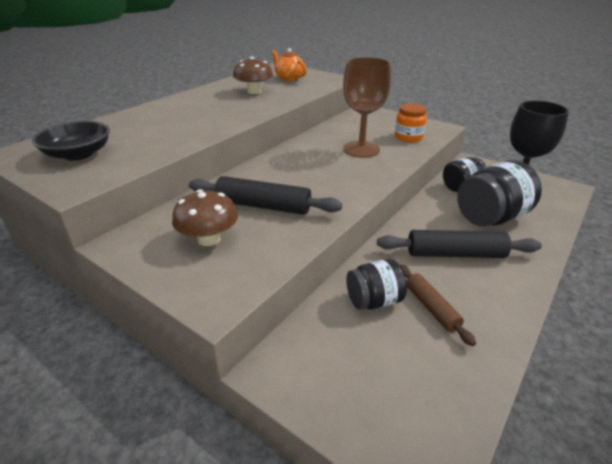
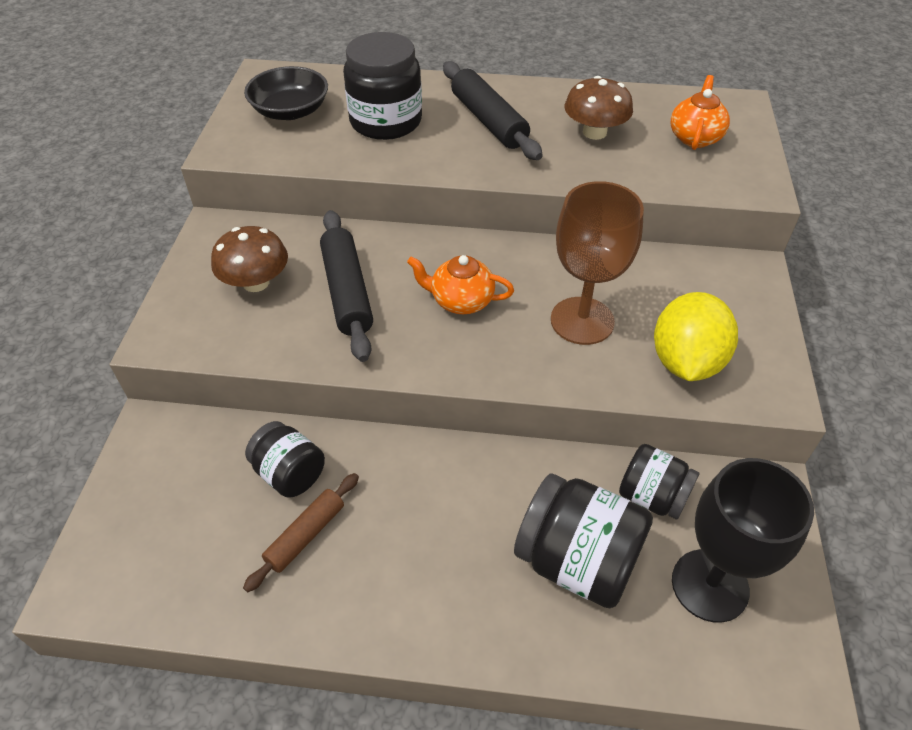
camera: 60 degrees right, 15 degrees up
black rolling pin [377,230,542,258] -> black rolling pin moved to [443,61,542,160]
orange jar [395,104,427,142] -> yellow lemon [654,292,738,381]
none -> black jar [343,32,422,140]
none -> orange teapot [407,255,514,314]

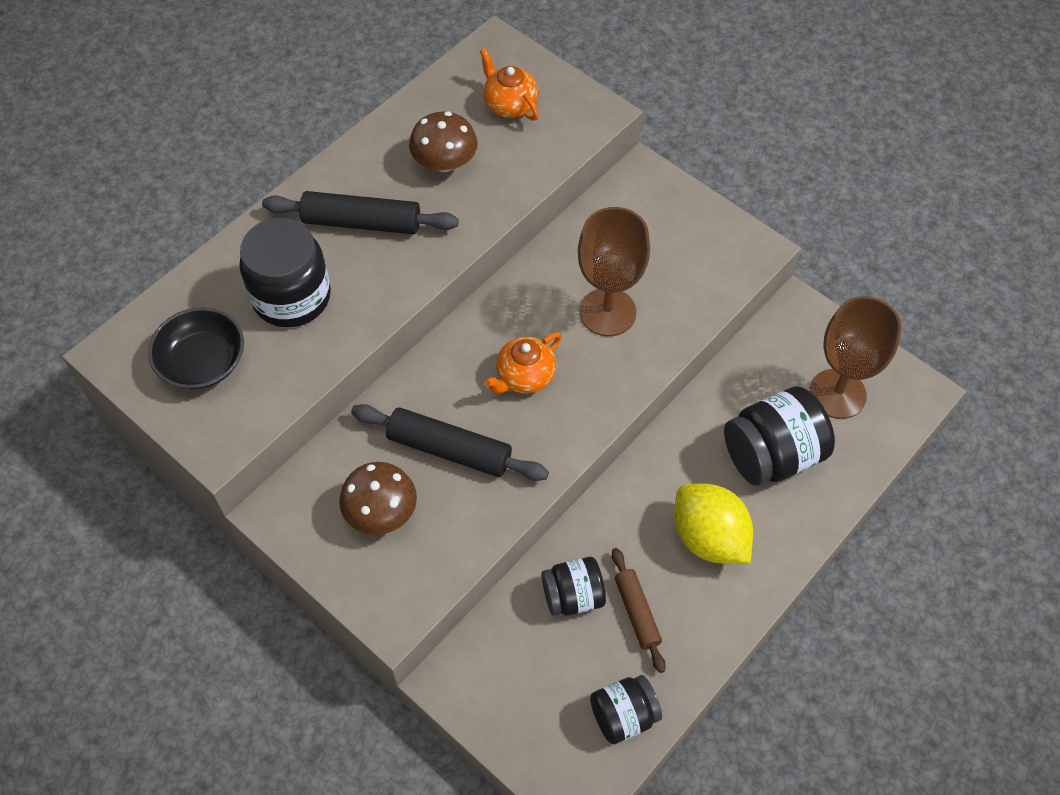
camera: 55 degrees left, 10 degrees up
black jar [619,444,699,520] -> black jar moved to [590,675,662,744]
yellow lemon [654,292,738,381] -> yellow lemon moved to [674,483,753,564]
black goblet [672,458,814,623] -> brown goblet [809,296,901,419]

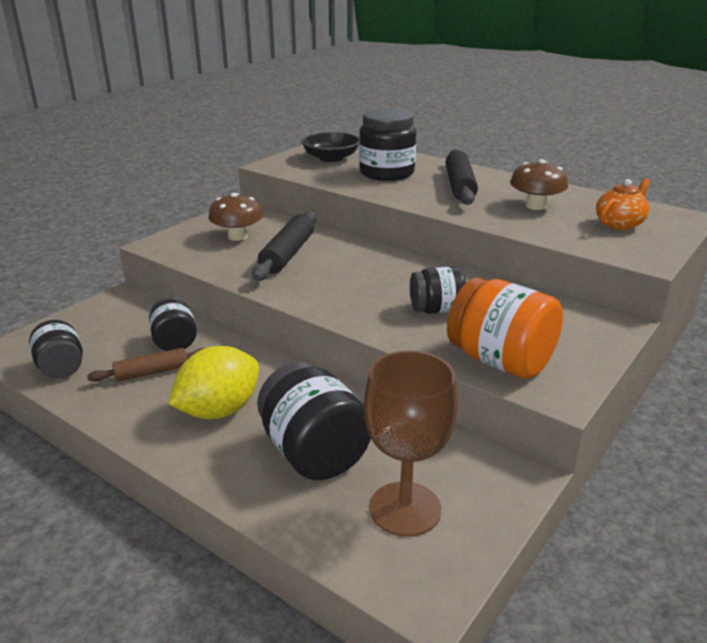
camera: 85 degrees right, 30 degrees down
orange teapot [485,332,562,394] -> none
brown goblet [578,207,650,336] -> black jar [410,266,466,314]
none -> orange jar [447,277,563,379]

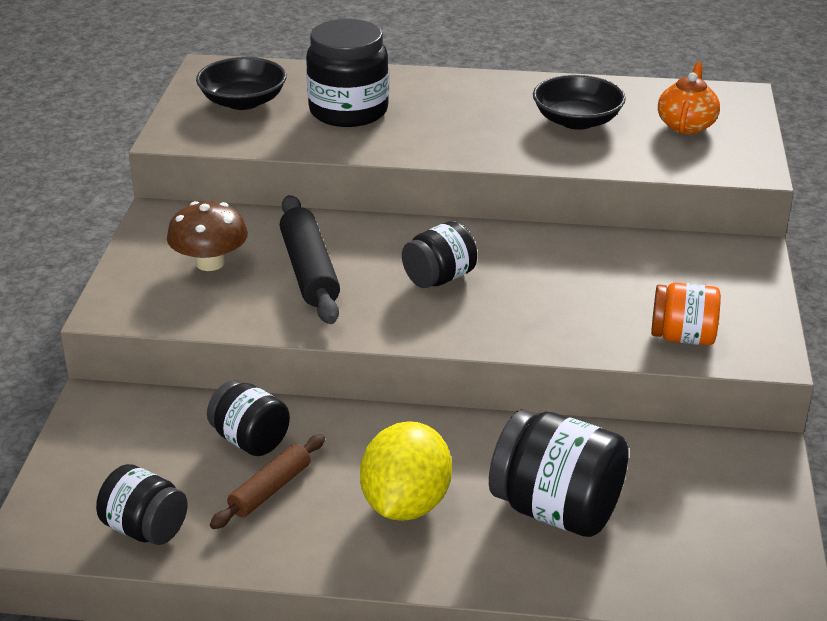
camera: 30 degrees left, 5 degrees up
brown goblet [364,350,458,537] -> none
black jar [410,266,466,314] -> black jar moved to [402,221,477,288]
black rolling pin [445,149,478,205] -> none
orange jar [447,277,563,379] -> orange jar [651,283,721,345], size x0.61
brown mushroom [510,159,568,210] -> black bowl [533,75,626,130]

